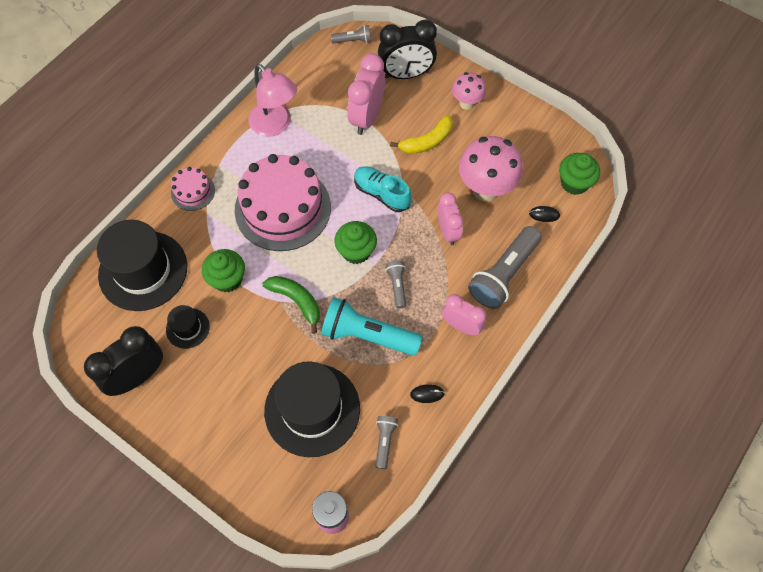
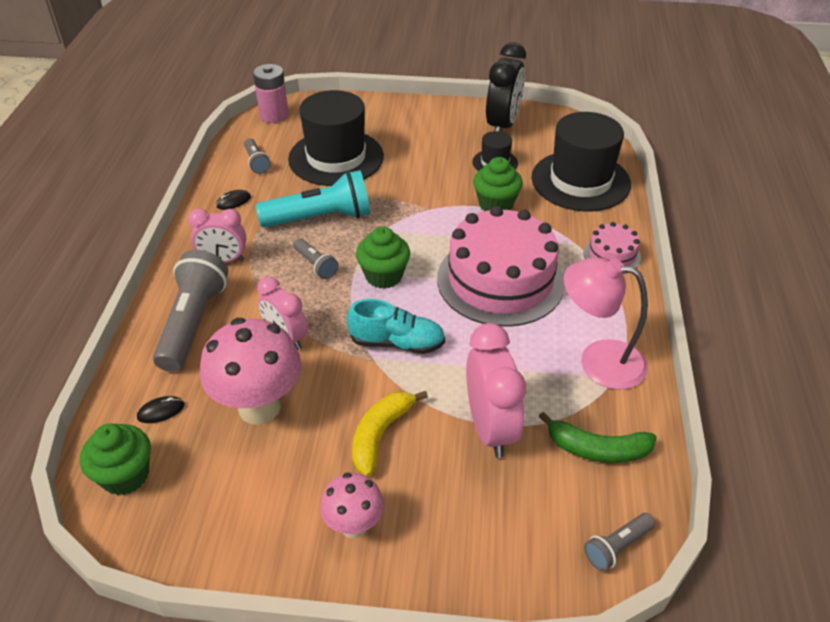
camera: 150 degrees right, 20 degrees down
green banana [262,276,320,334] -> green banana moved to [539,411,657,463]
black clock [378,20,437,79] -> none

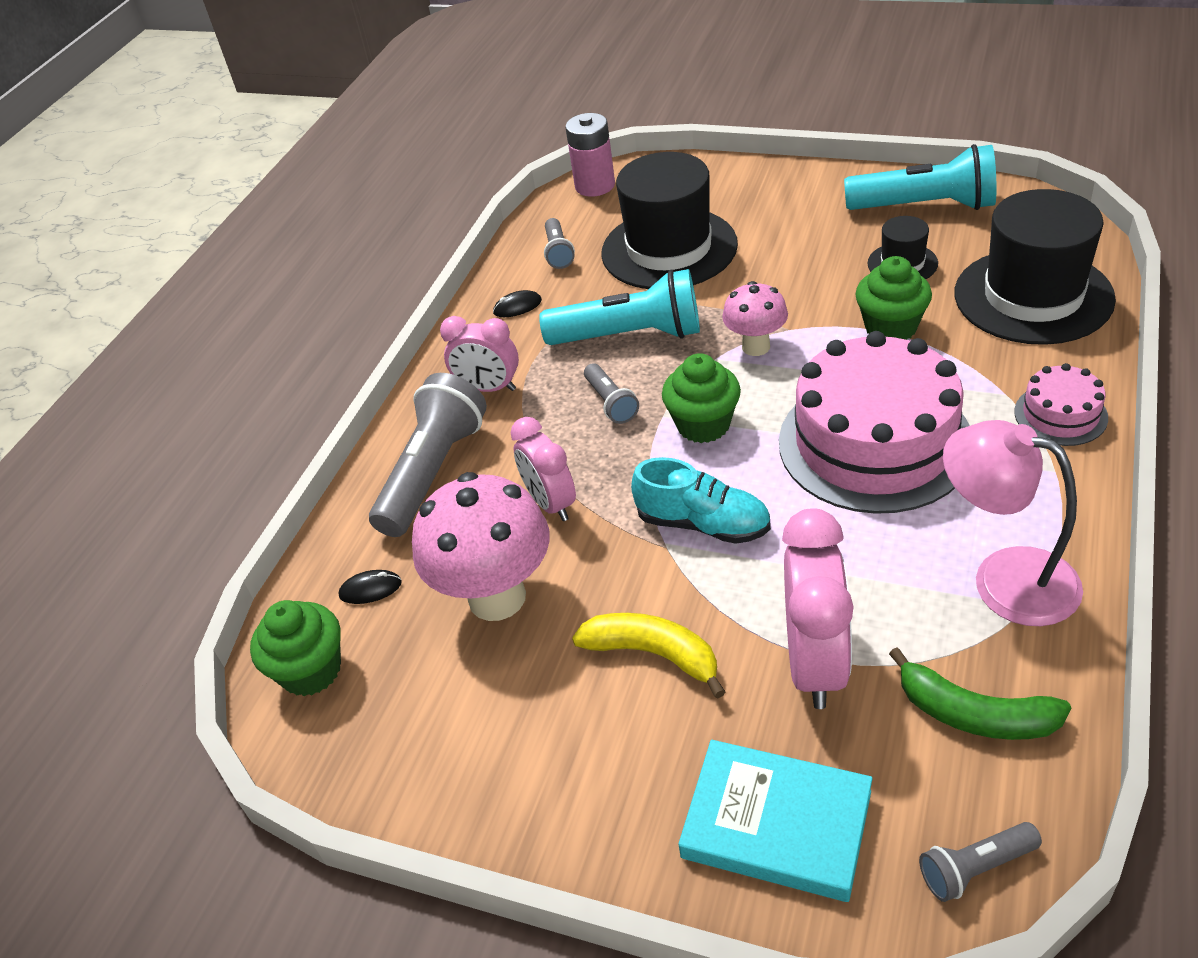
camera: 20 degrees right, 0 degrees up
pink mushroom [320,473,384,539] -> pink mushroom moved to [722,281,788,356]
yellow banana [352,391,428,477] -> yellow banana turned 75 degrees clockwise [572,613,725,699]
black clock [486,42,526,132] -> turquoise flashlight [844,144,996,210]
none -> turquoise book [678,740,873,902]

